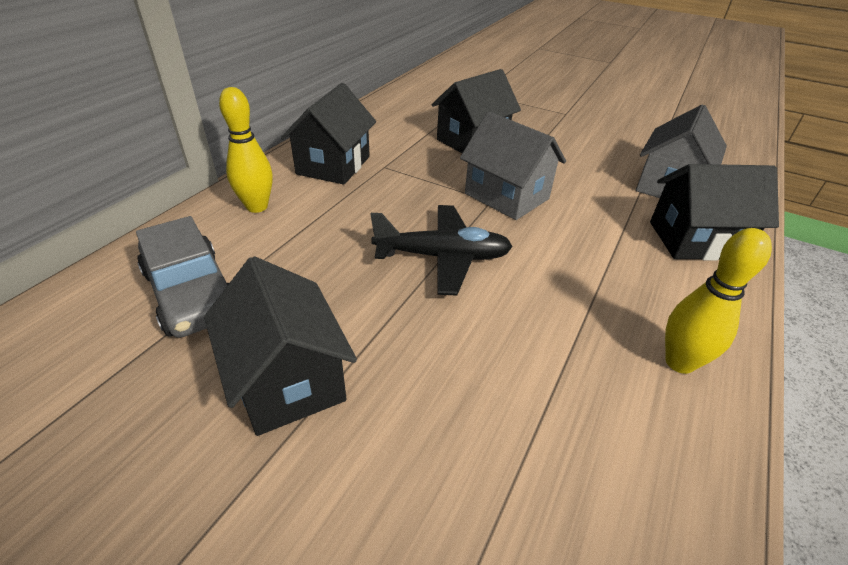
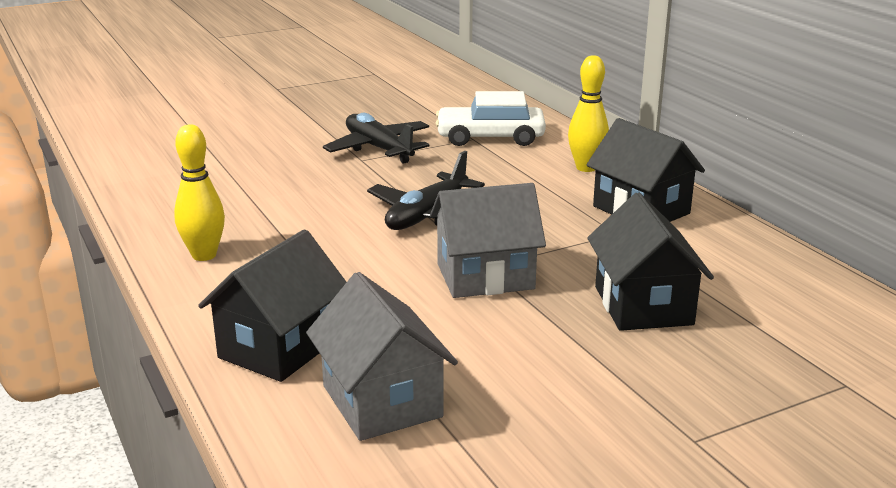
camera: 125 degrees right, 15 degrees down
grey car [136,216,229,338] -> white car [436,91,546,146]
black house [204,256,357,436] -> black plane [323,113,429,164]

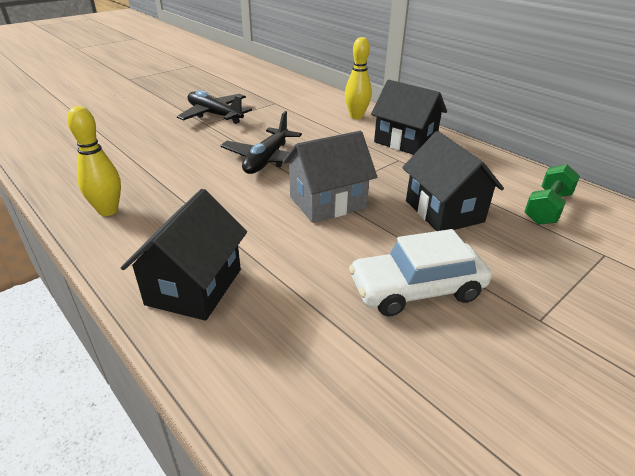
camera: 15 degrees left, 10 degrees up
grey house [306,272,458,441] -> none
white car [436,91,546,146] -> white car moved to [349,229,492,316]
none -> green dumbbell [524,164,580,225]

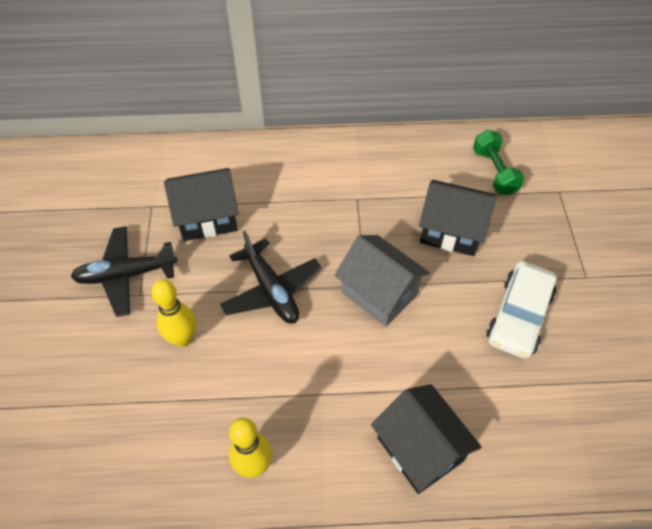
camera: 50 degrees left, 20 degrees up
grey house [283,131,377,223] -> grey house turned 60 degrees counterclockwise [335,235,430,327]
yellow bowling pin [345,37,372,119] -> yellow bowling pin moved to [151,279,196,347]
black house [371,80,447,155] -> black house moved to [164,168,238,241]

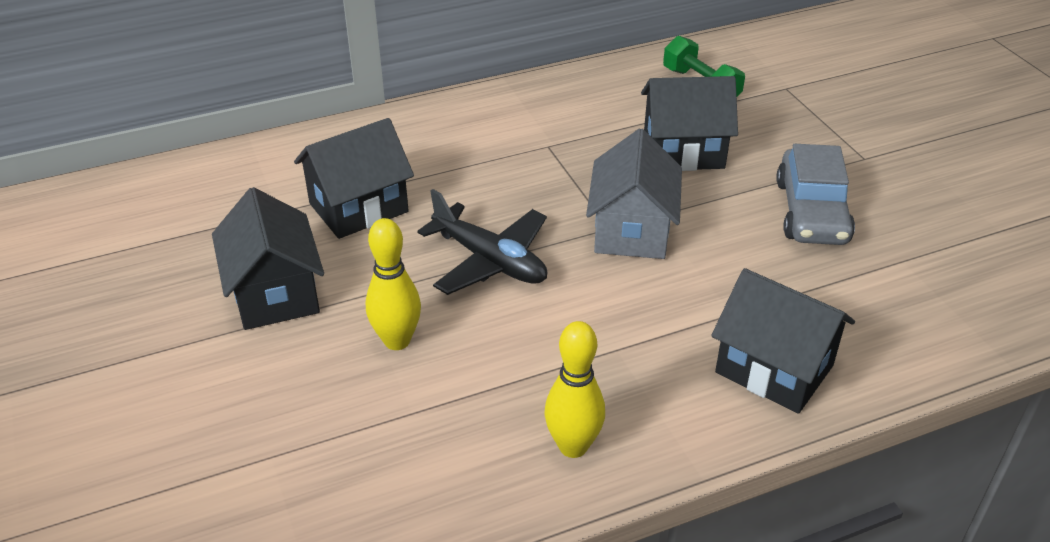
camera: 20 degrees left, 15 degrees down
black plane [71,226,178,317] -> black house [212,187,324,330]
grey house [335,235,430,327] -> grey house turned 75 degrees clockwise [586,129,682,259]
white car [487,261,557,359] -> grey car [776,144,855,245]

